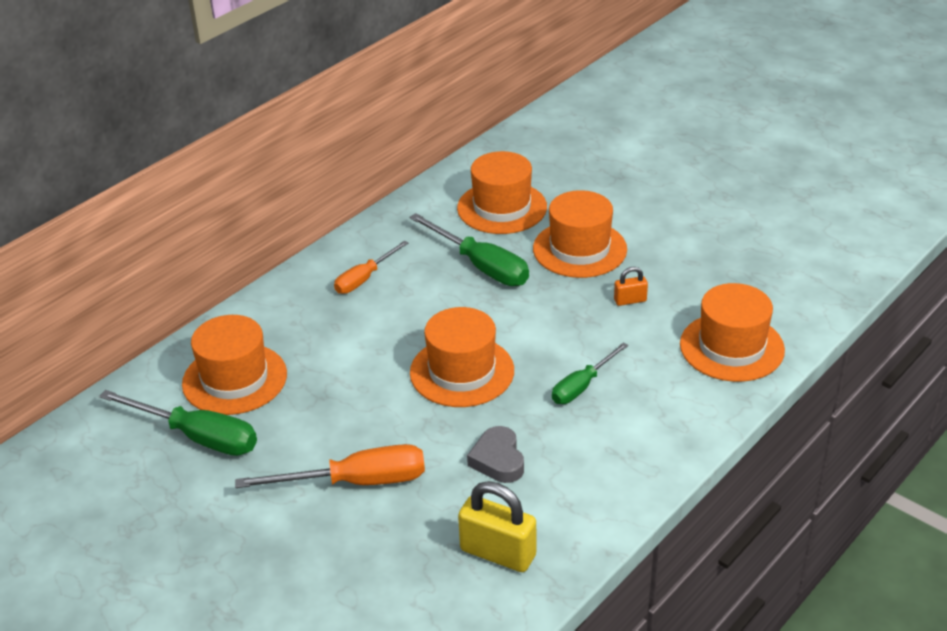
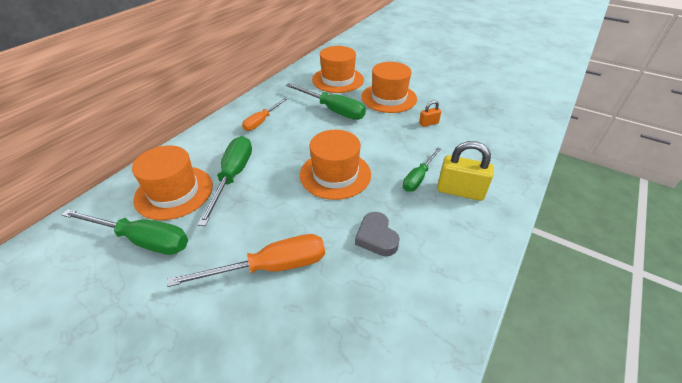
camera: 10 degrees left, 5 degrees up
yellow padlock [458,481,536,572] -> yellow padlock moved to [437,141,494,201]
orange hat [680,283,785,382] -> none
none -> green screwdriver [197,136,252,226]

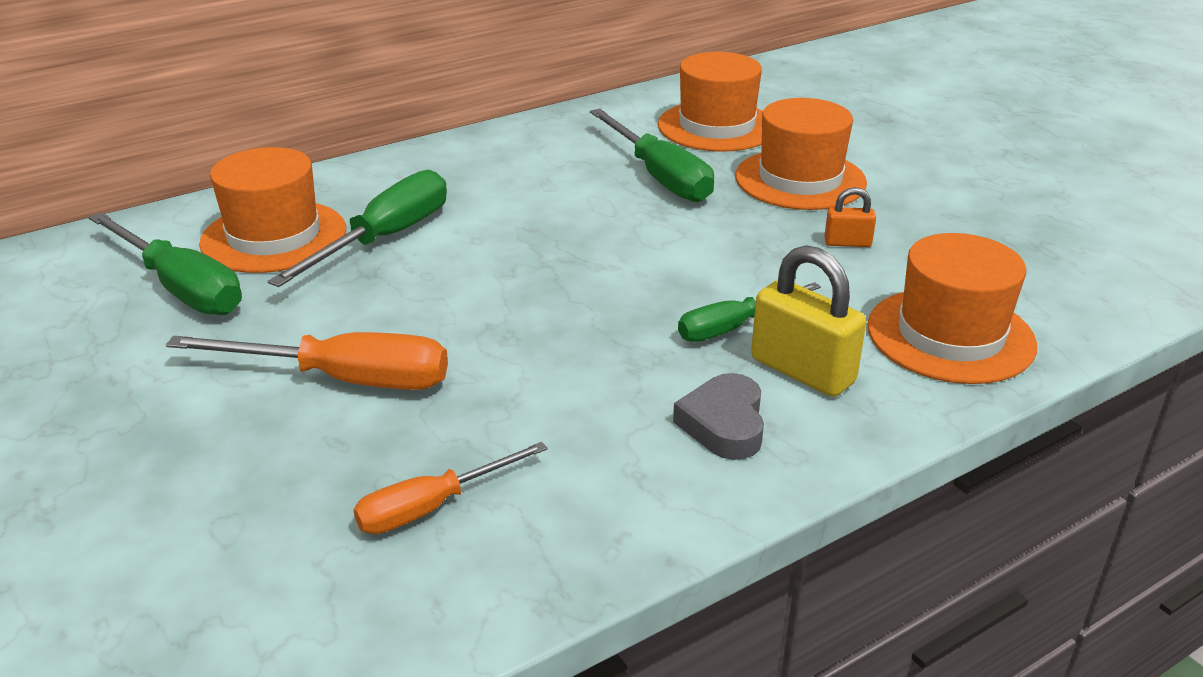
camera: 25 degrees right, 10 degrees down
orange screwdriver [242,98,287,131] -> orange screwdriver moved to [353,442,548,534]
orange hat [300,130,371,200] -> orange hat moved to [867,233,1037,384]
grey heart [355,212,400,256] -> grey heart moved to [673,373,764,460]

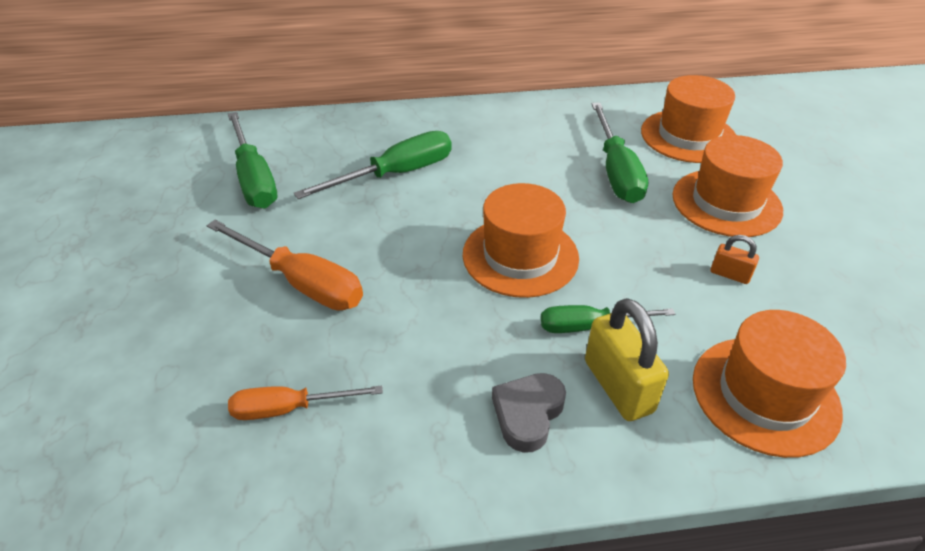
camera: 25 degrees right, 10 degrees up
orange hat [199,147,346,273] -> orange hat moved to [463,183,579,298]

